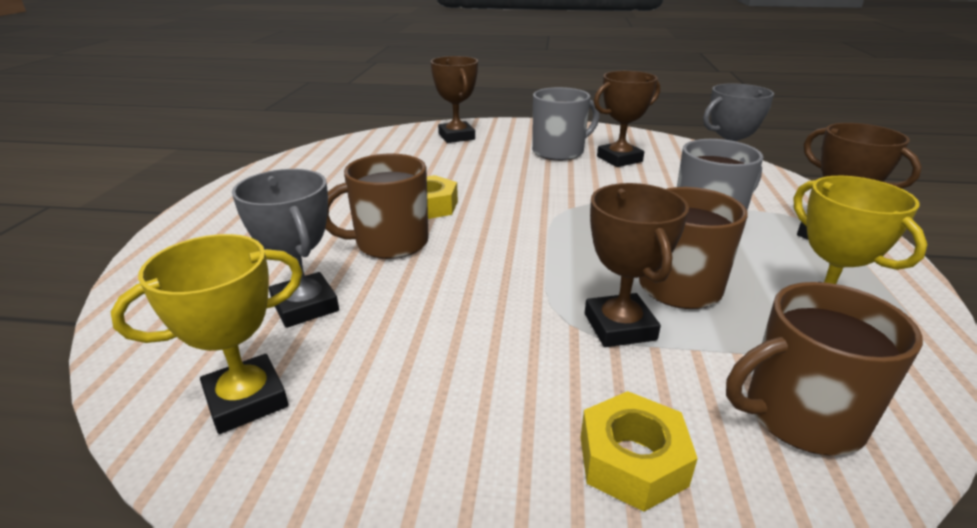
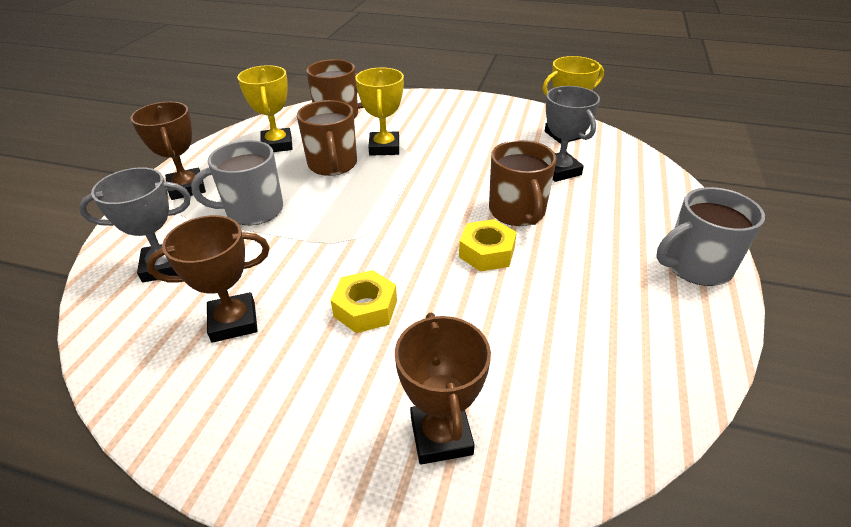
camera: 170 degrees left, 10 degrees up
brown mug [325,154,428,259] -> brown mug turned 90 degrees clockwise [489,140,557,226]
grey mug [532,87,599,161] -> grey mug moved to [657,187,765,286]
yellow nut [580,391,698,512] -> yellow nut moved to [331,270,397,333]
brown trophy [585,183,689,347] -> yellow trophy [355,67,404,156]

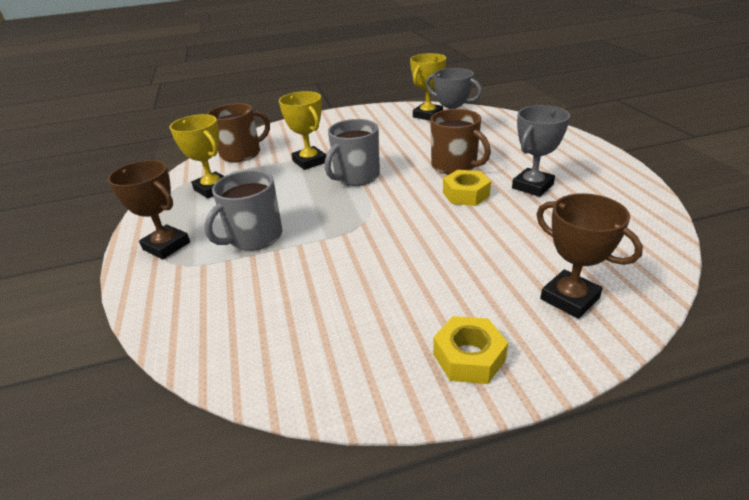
camera: 30 degrees left, 5 degrees down
grey trophy [79,167,191,282] -> grey trophy moved to [512,105,570,197]
brown trophy [147,215,270,343] -> none
brown mug [297,100,357,176] -> none
yellow nut [331,270,397,333] -> yellow nut moved to [433,316,508,384]
grey mug [657,187,765,286] -> grey mug moved to [325,119,380,186]

